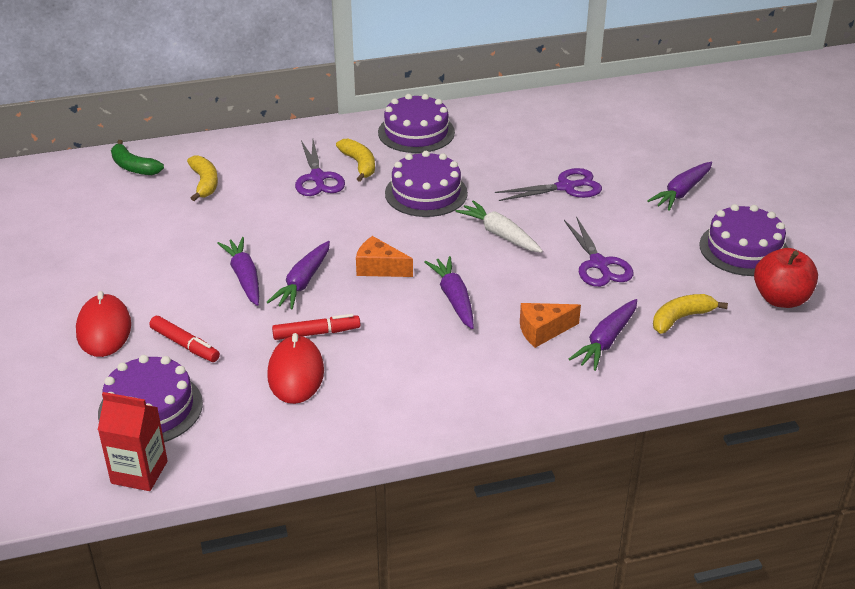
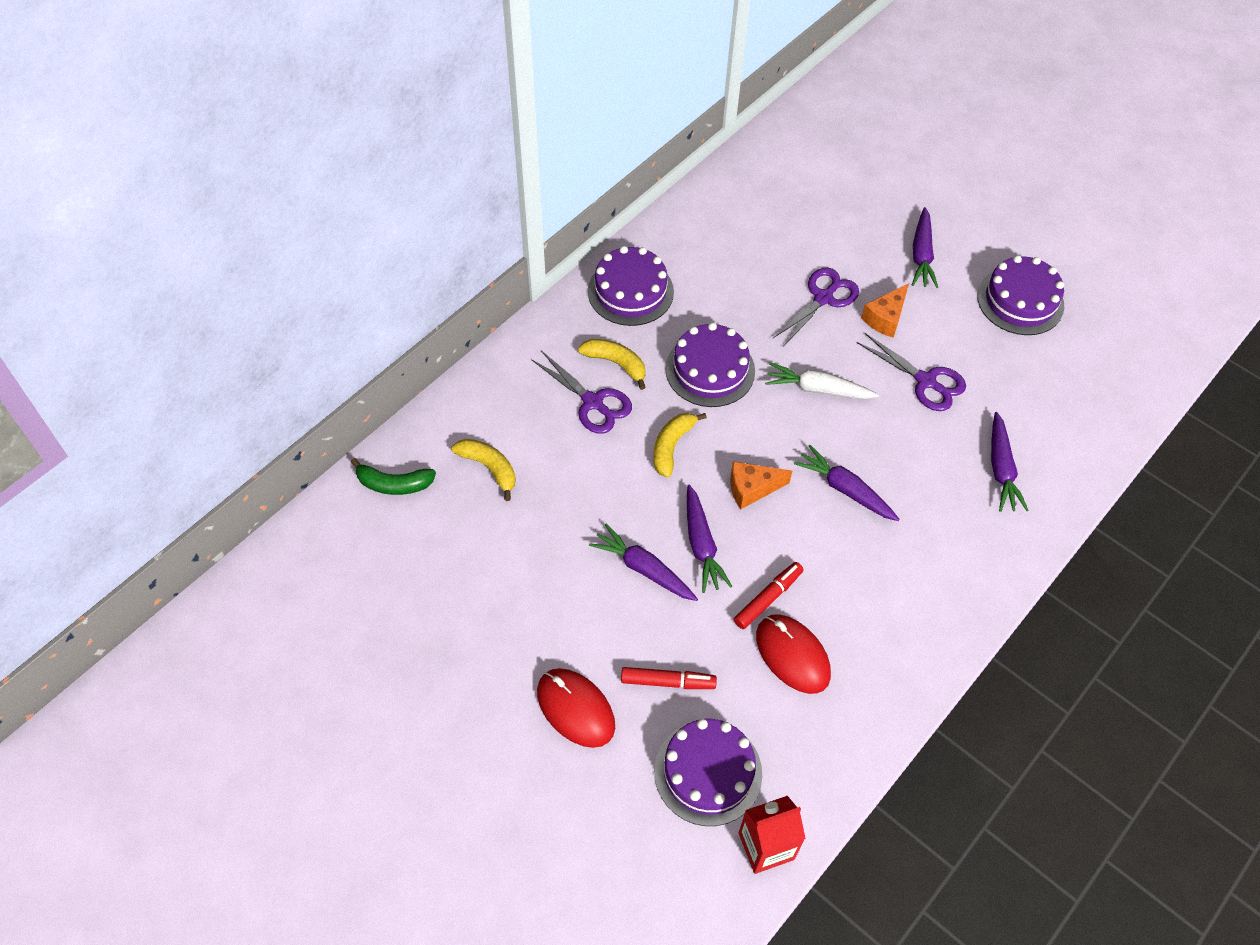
camera: 35 degrees left, 20 degrees up
orange cheese [520,303,581,348] -> orange cheese moved to [861,283,909,338]
yellow banana [653,294,728,334] -> yellow banana moved to [654,413,707,478]
red apple [754,248,818,308] -> none

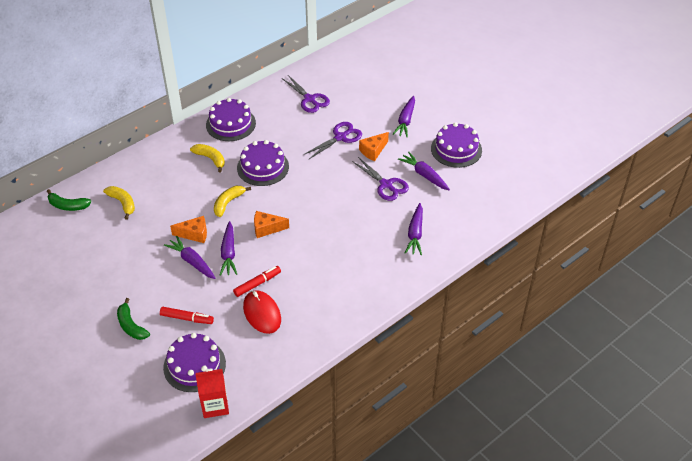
camera: 10 degrees right, 10 degrees down
purple scissors [531,351,632,434] -> purple scissors moved to [282,75,330,113]
red mouse [537,668,615,748] -> green banana [117,298,150,340]
white carrot [765,362,879,399] -> none
purple carrot [794,445,900,521] -> purple carrot moved to [398,152,450,190]
none -> orange cheese [170,216,207,243]

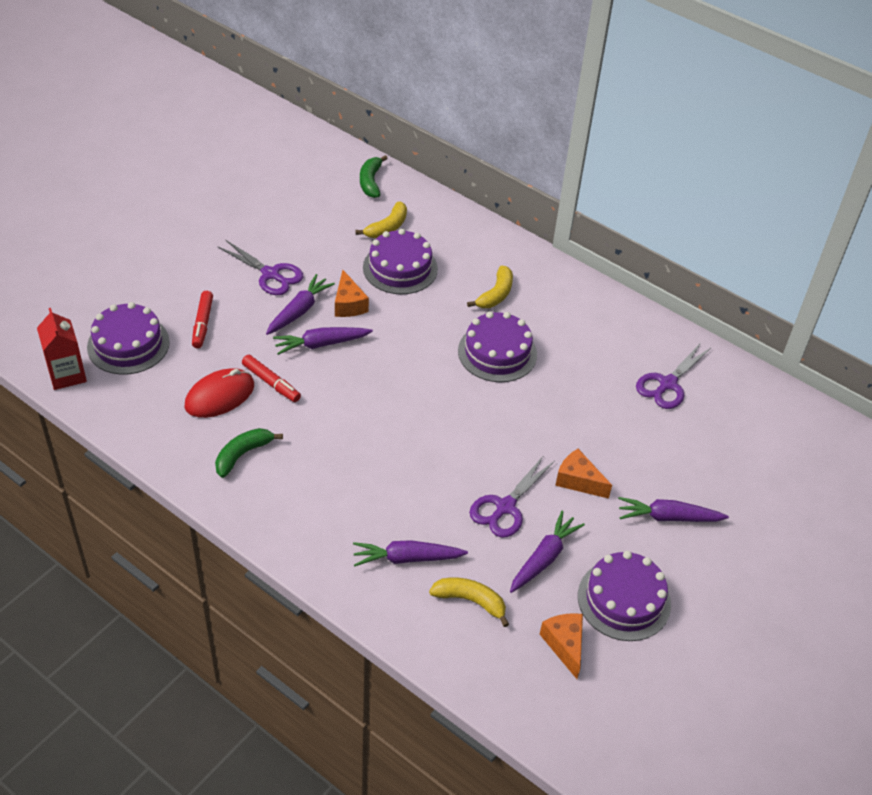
camera: 75 degrees right, 0 degrees up
green banana [117,298,150,340] -> green banana moved to [215,428,283,478]
purple cake [206,98,256,141] -> purple cake moved to [363,229,438,294]
yellow banana [214,186,251,217] -> yellow banana moved to [429,578,509,627]
orange cheese [254,211,289,238] -> orange cheese moved to [540,613,583,679]
purple scissors [303,122,362,160] -> purple scissors moved to [217,240,303,295]

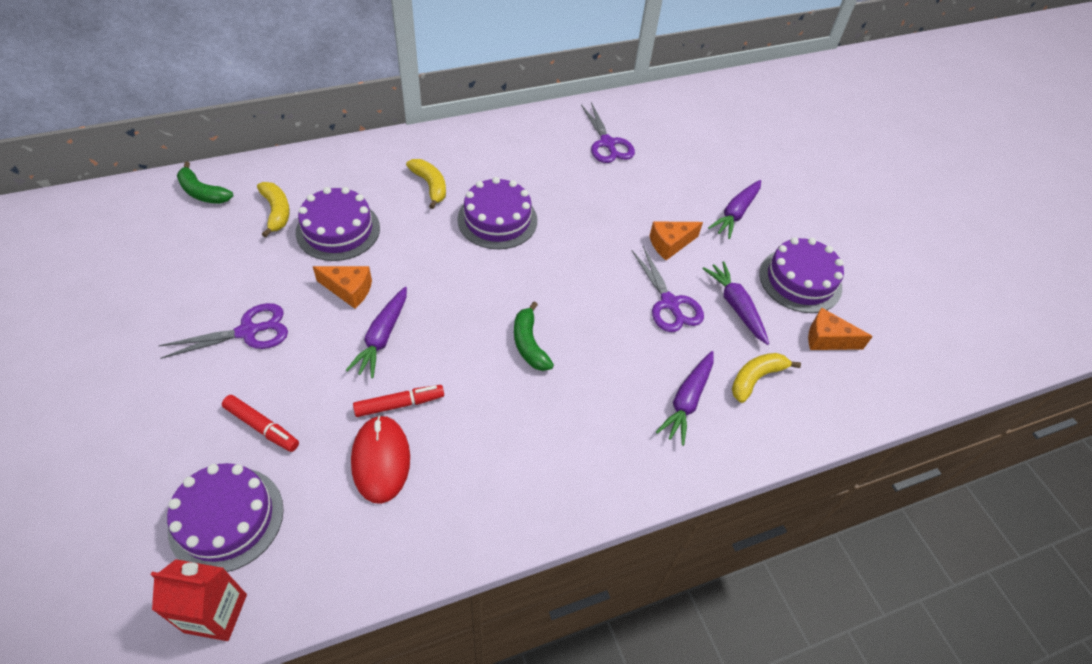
camera: 60 degrees left, 5 degrees up
green banana [215,428,283,478] -> green banana moved to [514,302,554,371]
purple carrot [266,274,335,335] -> none

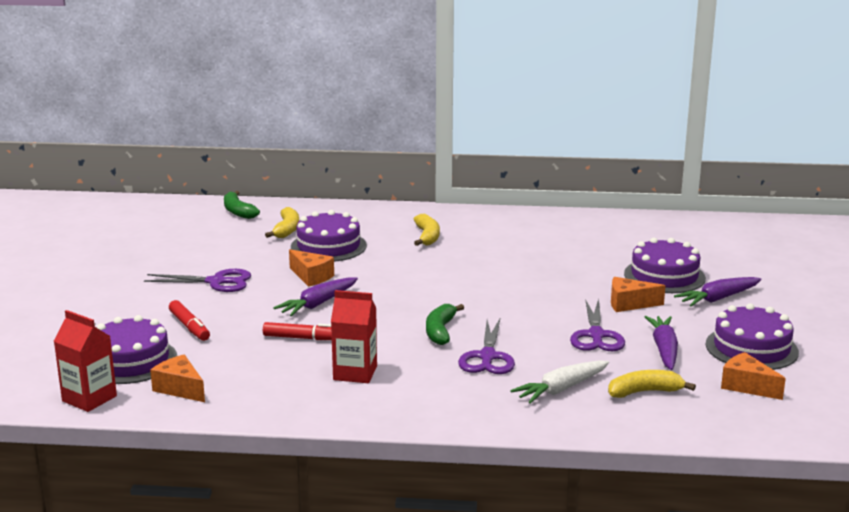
camera: 30 degrees right, 30 degrees down
red mouse [351,415,410,504] -> none
purple cake [457,177,537,249] -> purple cake moved to [624,238,706,293]
purple scissors [581,102,635,163] -> purple scissors moved to [458,319,515,374]
purple carrot [656,351,714,446] -> white carrot [510,360,609,404]
none -> orange cheese [150,355,205,402]
none -> red carton [331,290,377,383]

